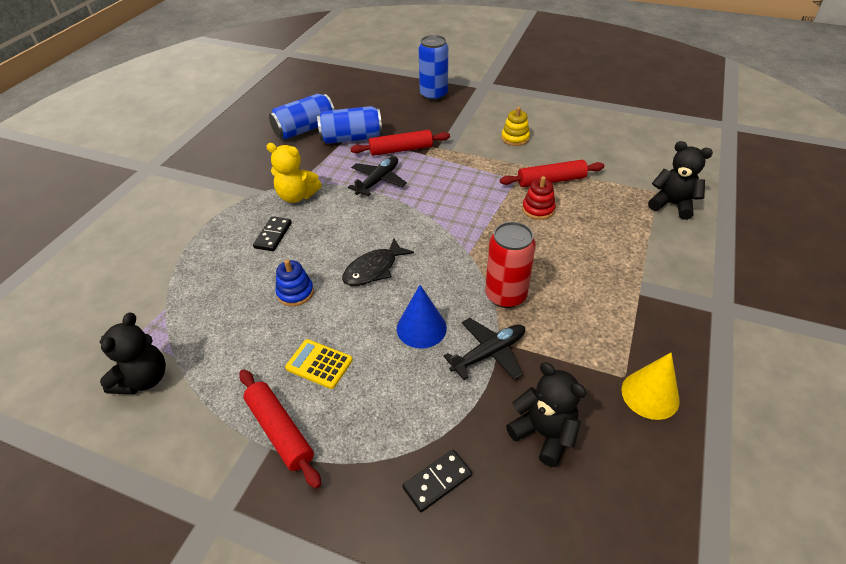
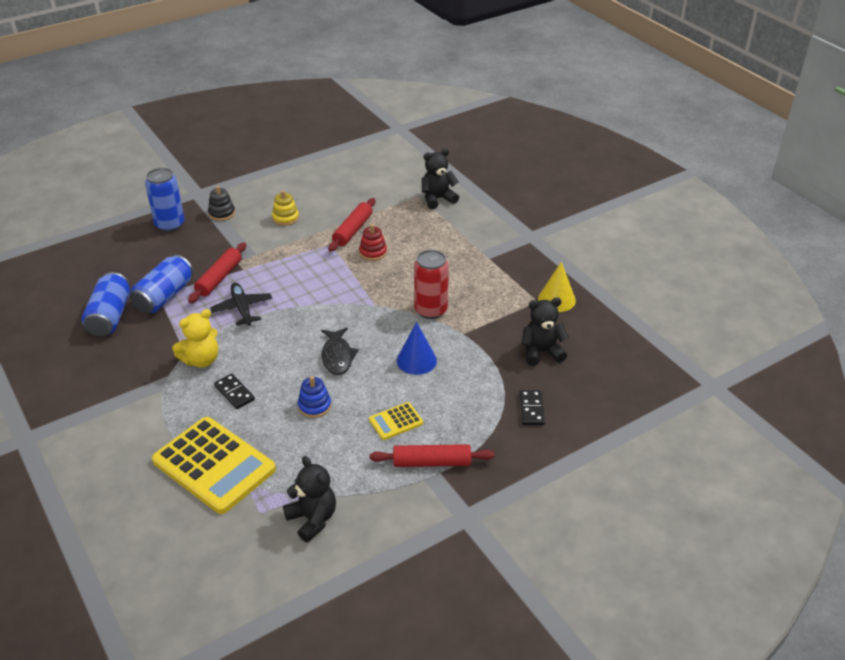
camera: 55 degrees left, 5 degrees down
black plane [443,318,525,380] -> none
none -> yellow calculator [152,417,276,514]
none -> black stacking toy [208,186,235,221]

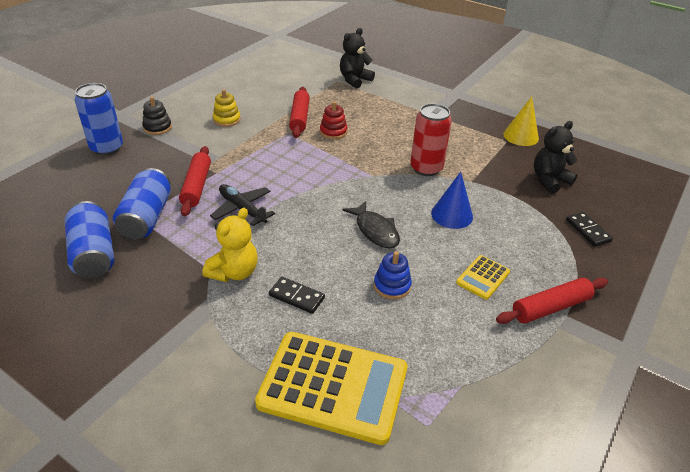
camera: 25 degrees left, 0 degrees up
black teddy bear [283,456,336,542] -> none

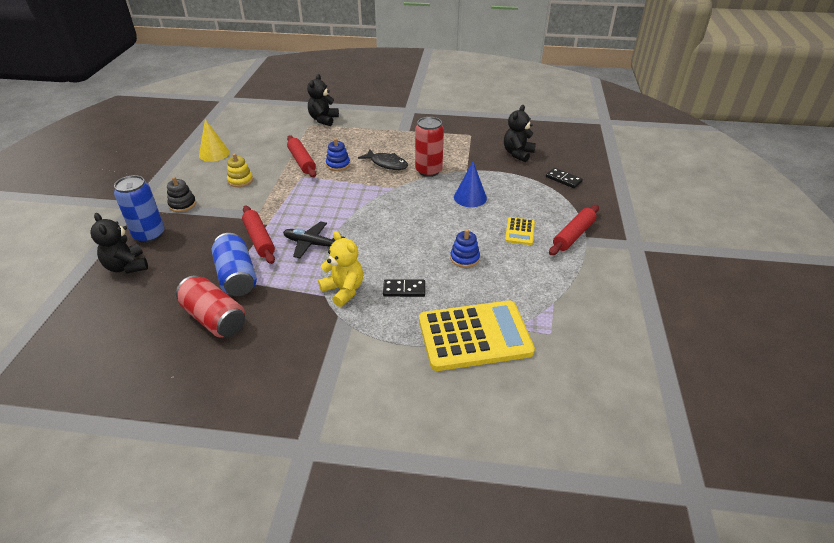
camera: 25 degrees left, 0 degrees up
blue can [64,201,114,278] -> red can [176,275,245,338]
yellow teddy bear [202,208,258,282] -> yellow teddy bear turned 45 degrees counterclockwise [318,231,363,307]
red stacking toy [320,101,347,139] -> blue stacking toy [326,138,350,171]
black fish [342,201,400,248] -> black fish moved to [358,149,408,170]
yellow cone [503,96,539,146] -> yellow cone moved to [199,119,230,162]
none -> black teddy bear [90,213,148,274]

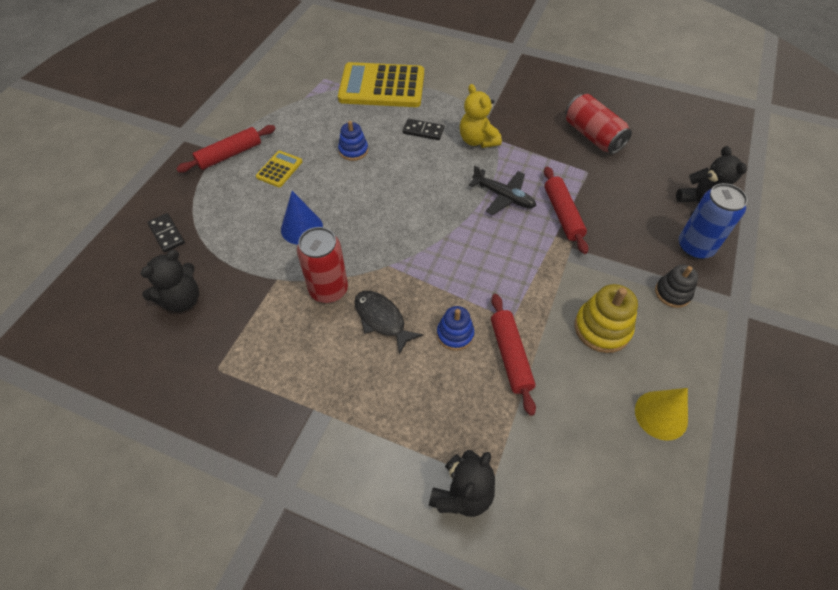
camera: 165 degrees left, 15 degrees up
blue can [212,233,257,296] -> none
yellow stacking toy [227,153,253,187] -> yellow stacking toy [574,284,638,353], size x1.53

